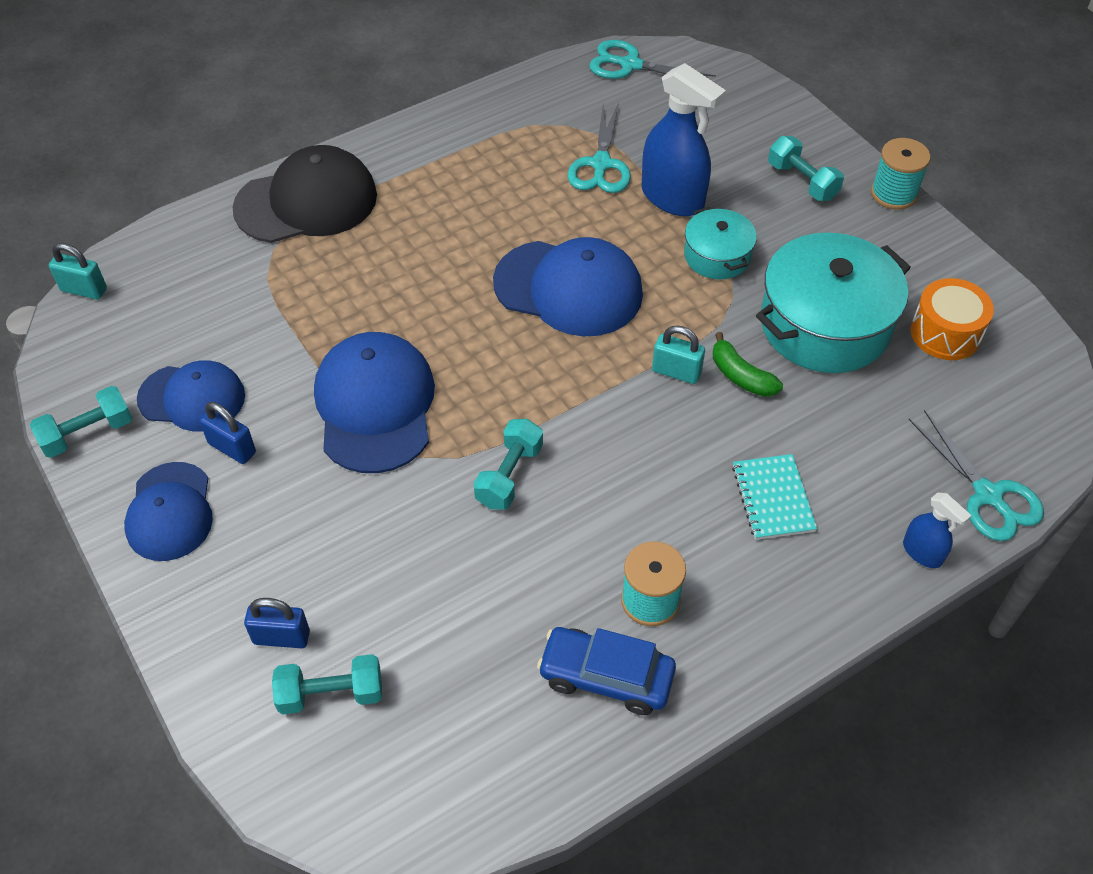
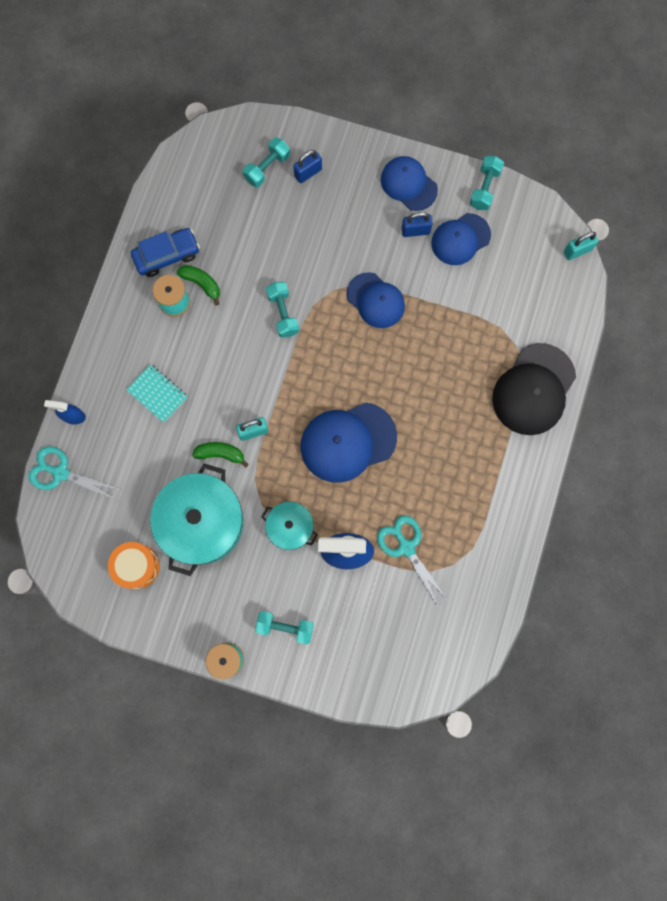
camera: 140 degrees right, 25 degrees up
blue cap [314,332,435,473] -> blue cap [347,272,405,328], size x0.66
turquoise scissors [589,40,716,79] -> none
none -> green banana [177,265,220,305]

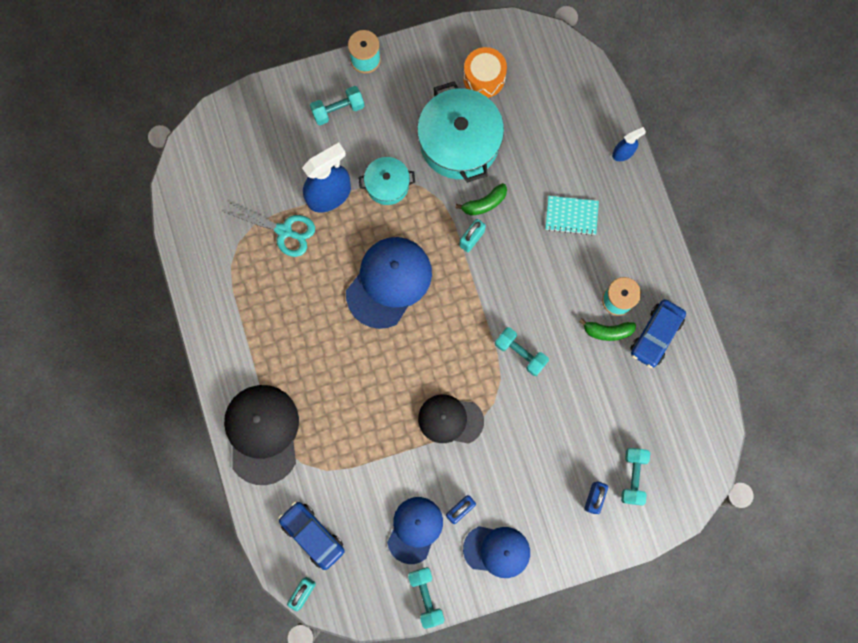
camera: 145 degrees right, 0 degrees up
turquoise scissors [29,446,121,500] -> none
blue cap [347,272,405,328] -> black cap [418,394,484,444]
none -> blue car [278,501,345,570]

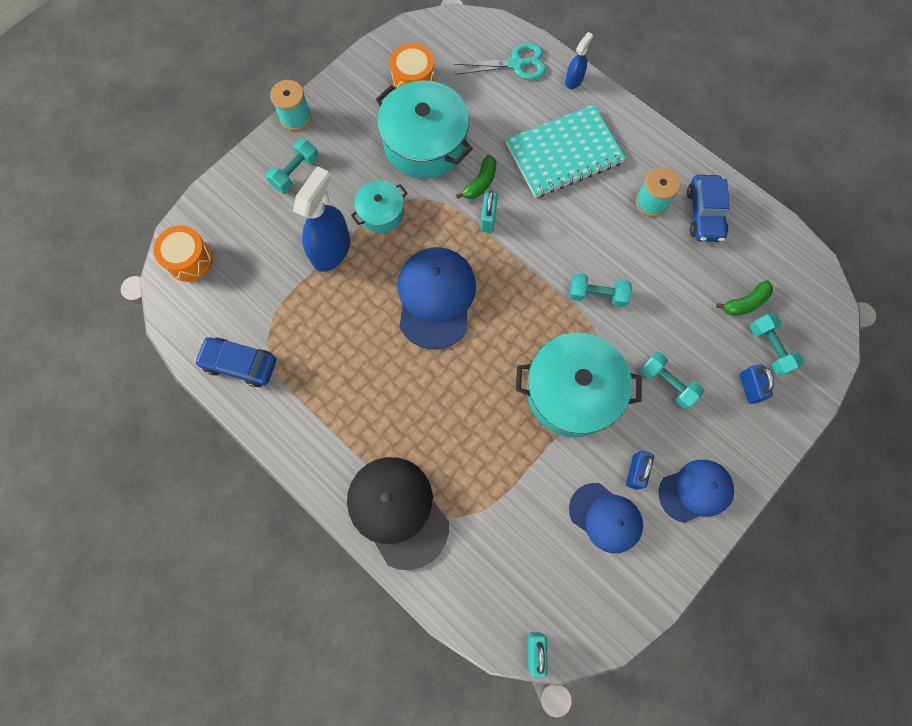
camera: 30 degrees left, 5 degrees down
turquoise scissors [225,202,315,257] -> turquoise scissors moved to [454,43,546,80]
blue car [278,501,345,570] -> blue car moved to [194,337,276,387]
blue cap [387,497,443,564] -> blue cap turned 135 degrees clockwise [569,483,643,553]
turquoise dumbbell [408,567,444,629] -> turquoise dumbbell moved to [640,352,704,409]
black cap [418,394,484,444] -> turquoise pot [516,333,642,437]
turquoise notebook [546,196,599,235] -> turquoise notebook [506,105,626,198], size x1.90
green banana [579,319,636,341] -> green banana moved to [716,280,773,316]
none -> orange drum [153,226,213,282]

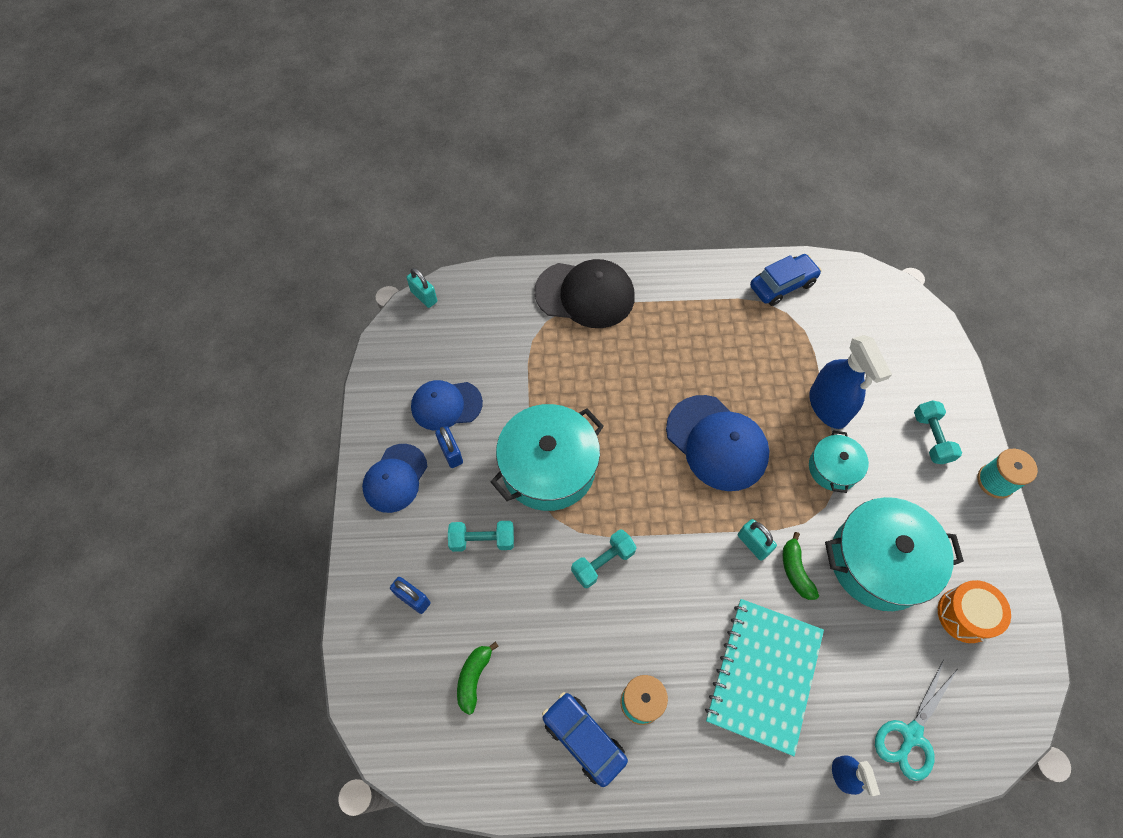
camera: 135 degrees right, 10 degrees down
orange drum [153,226,213,282] -> none
turquoise dumbbell [750,313,804,376] -> none

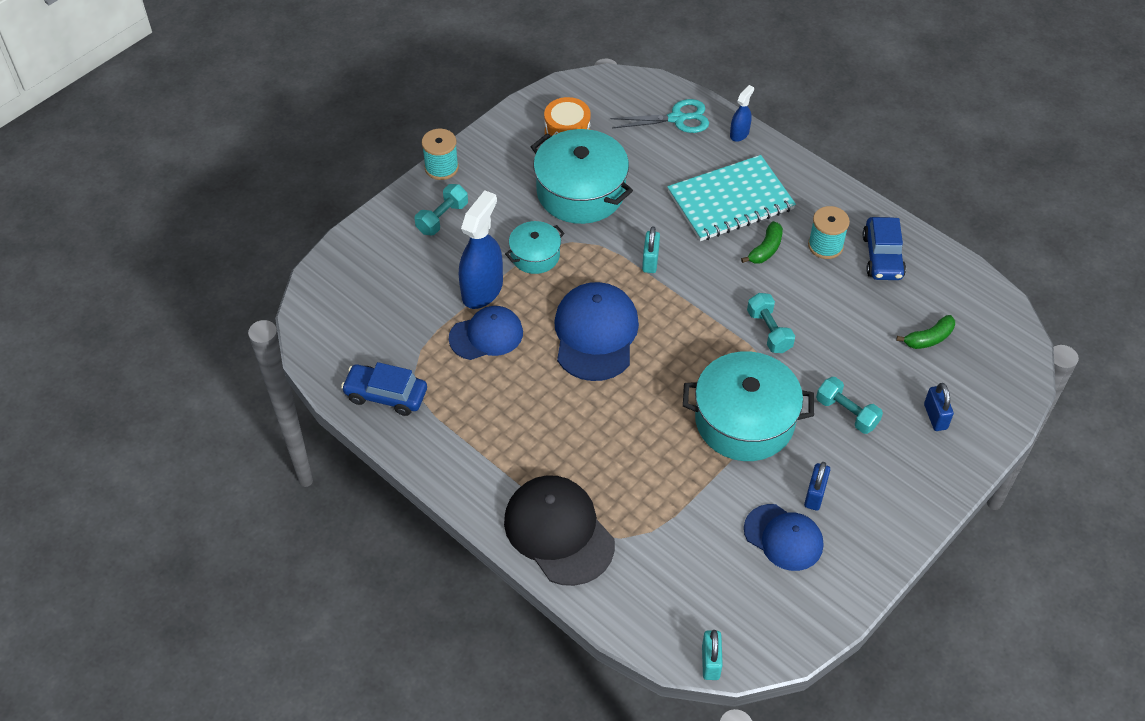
camera: 135 degrees left, 10 degrees down
blue cap [362,444,427,513] -> blue cap moved to [449,306,523,360]
turquoise dumbbell [571,530,637,588] -> turquoise dumbbell turned 60 degrees clockwise [747,293,795,353]
green banana [783,532,819,600] -> green banana moved to [741,221,783,264]

